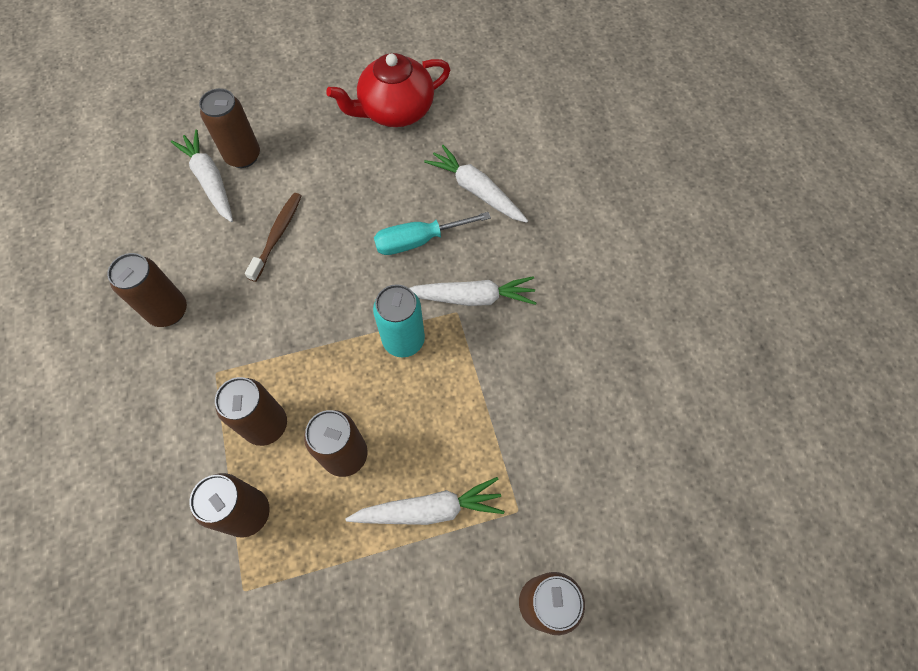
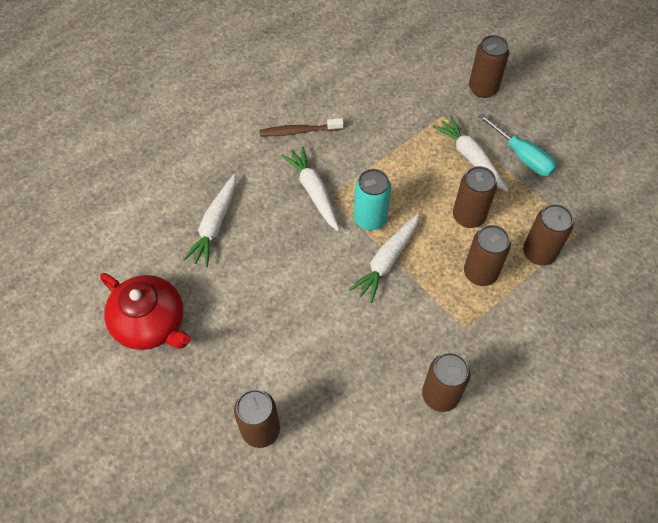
camera: 115 degrees left, 5 degrees down
white carrot [171,129,233,222] -> white carrot moved to [349,214,419,303]
brown toothbrush [245,193,302,282] -> brown toothbrush moved to [260,118,344,136]
turquoise screwdriver [374,212,491,255] -> turquoise screwdriver moved to [478,113,557,176]

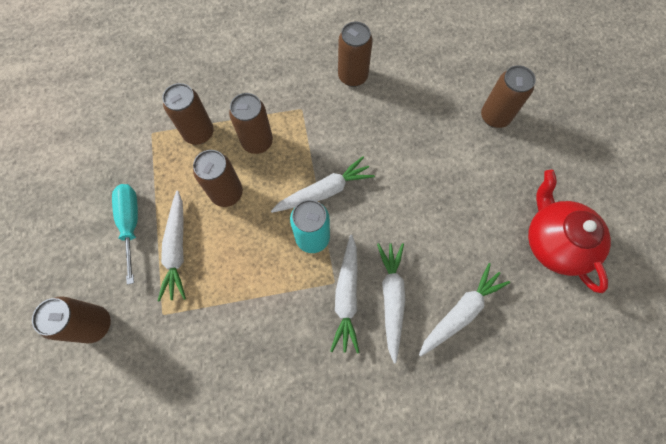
camera: 150 degrees left, 10 degrees up
brown toothbrush [260,118,344,136] -> none
none -> white carrot [377,243,406,363]

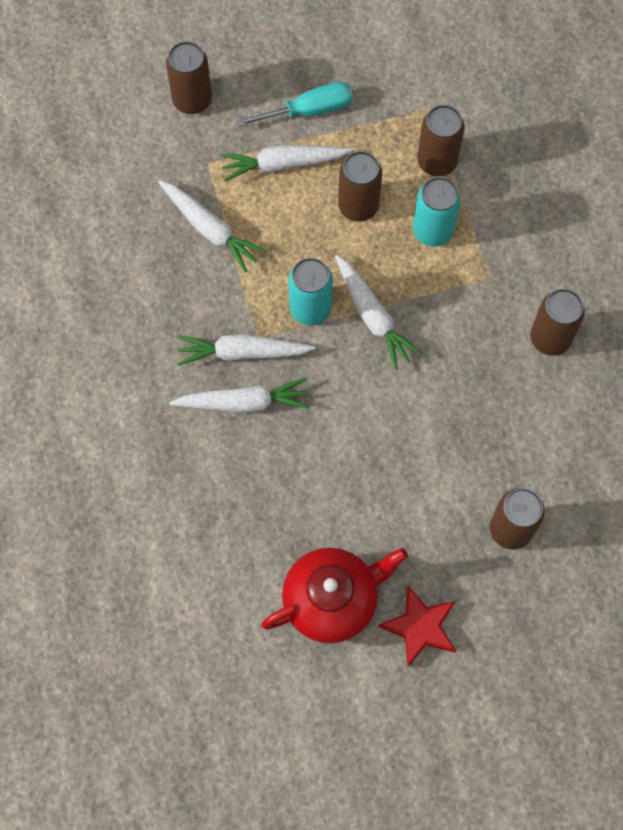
camera: 85 degrees right, 0 degrees up
brown can [229,93,273,154] -> turquoise can [413,177,461,247]
white carrot [419,263,510,357] -> white carrot moved to [158,180,266,273]
none -> red star [378,586,456,667]

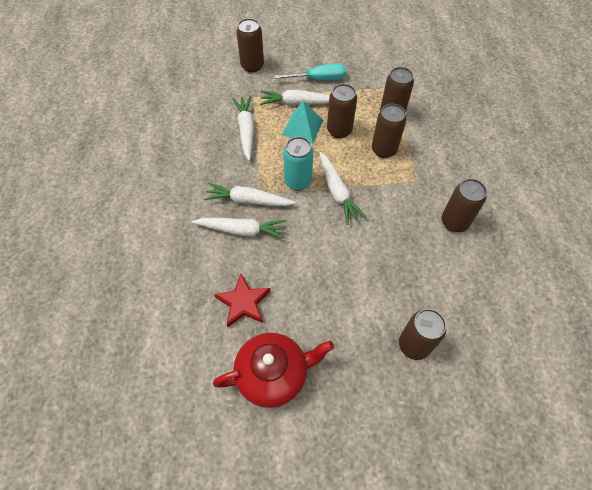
camera: 10 degrees right, 10 degrees down
white carrot [158,180,266,273] -> white carrot turned 150 degrees counterclockwise [232,96,254,161]
red star [378,586,456,667] -> red star moved to [214,274,271,327]
turquoise can [413,177,461,247] -> brown can [372,104,407,158]
none -> turquoise pyramid [282,101,323,144]

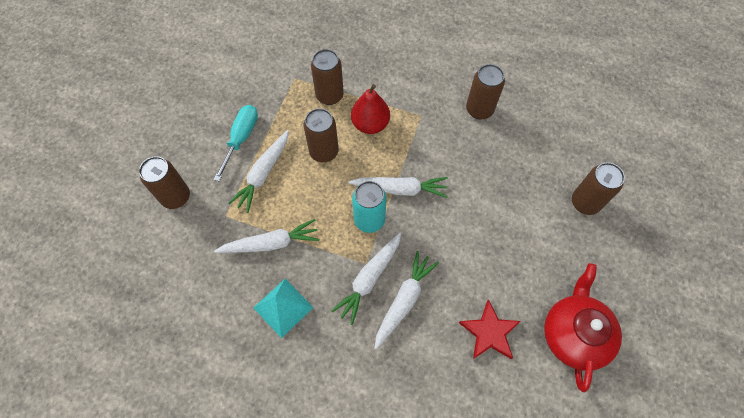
camera: 65 degrees left, 5 degrees up
white carrot [232,96,254,161] -> white carrot turned 150 degrees clockwise [214,219,319,253]
turquoise pyramid [282,101,323,144] -> turquoise pyramid moved to [253,279,314,338]
brown can [372,104,407,158] -> red pear [351,84,390,134]

